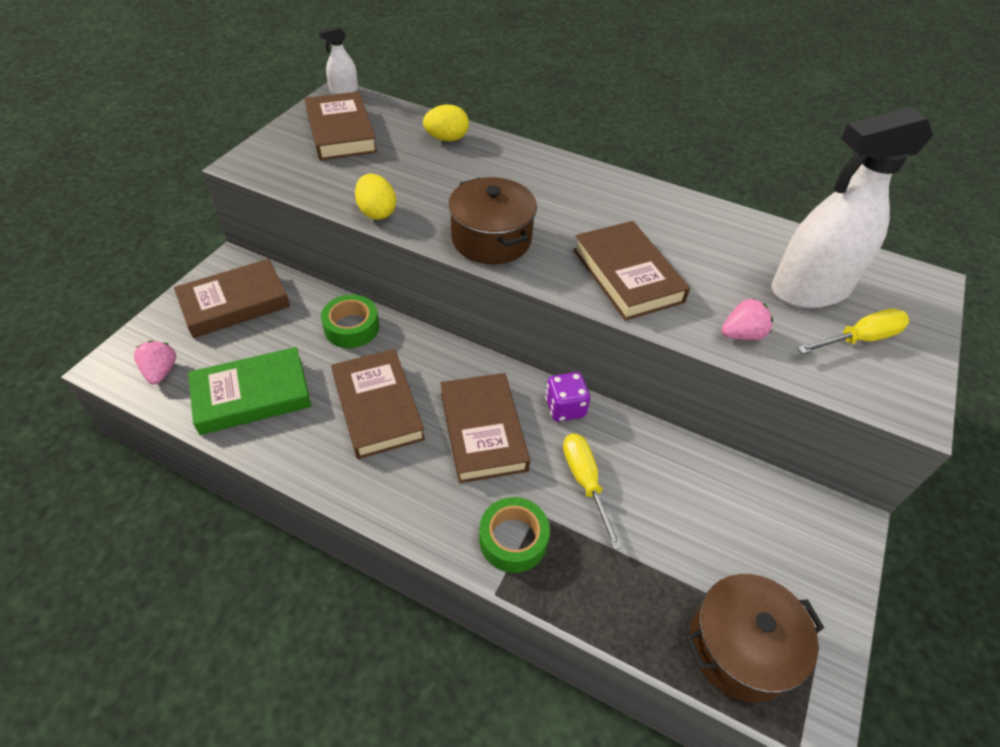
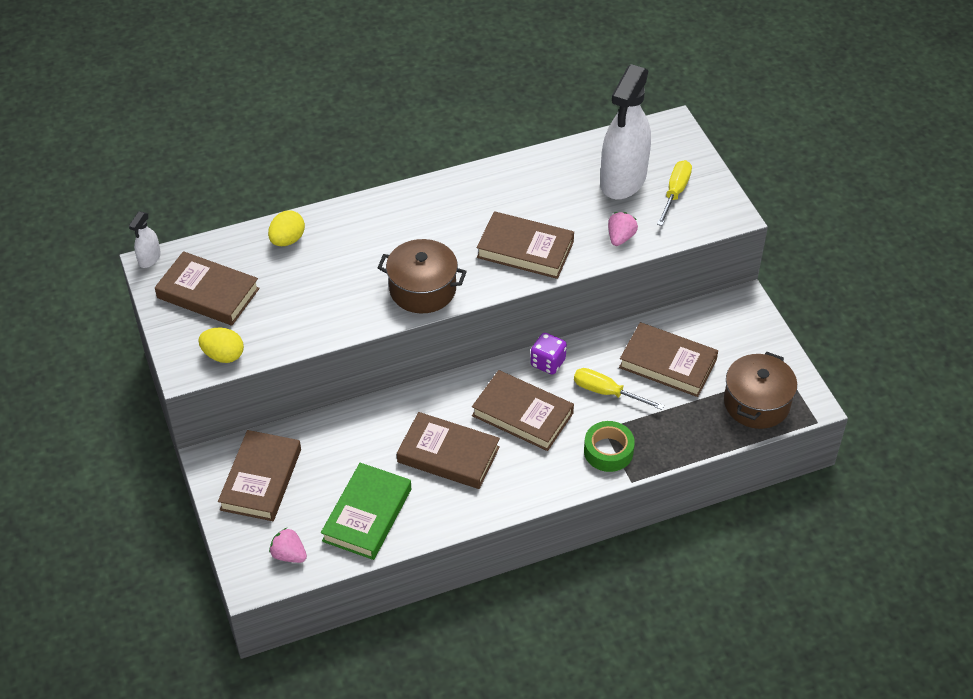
camera: 45 degrees left, 0 degrees up
green tape [321,295,379,348] -> none
yellow egg [355,174,396,220] -> yellow egg moved to [198,327,244,363]
none -> brown book [619,322,718,397]

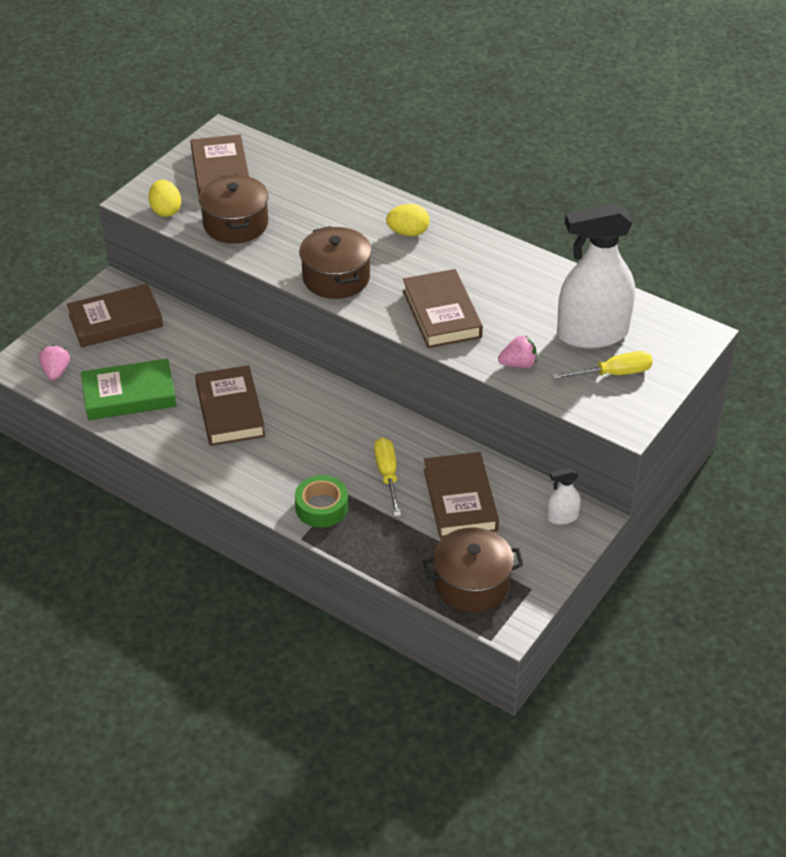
camera: 55 degrees right, 5 degrees down
white spray bottle [129,212,161,268] -> white spray bottle moved to [547,467,581,525]
yellow egg [268,210,305,246] -> yellow egg moved to [386,204,429,236]
brown book [472,370,574,451] -> none
purple dice [530,333,567,375] -> none
none -> brown pot [199,174,269,244]

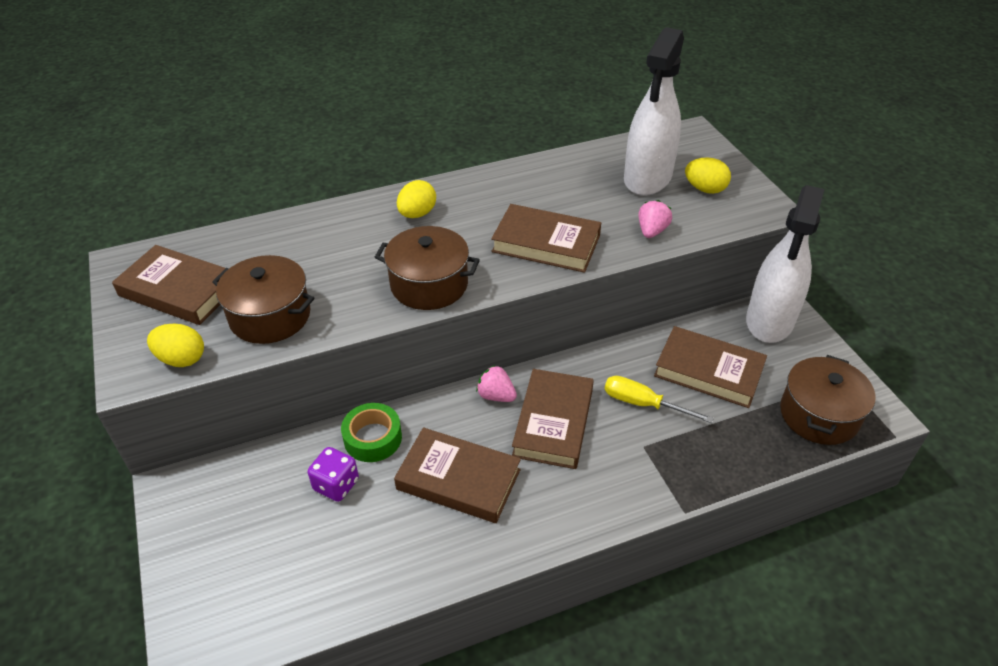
camera: 55 degrees left, 0 degrees up
pink strawberry [39,345,70,381] -> pink strawberry moved to [476,365,517,402]
brown book [67,284,163,347] -> brown book moved to [512,369,594,469]
green book [81,358,177,420] -> none
green tape [295,475,348,527] -> green tape moved to [341,403,402,462]
white spray bottle [547,467,581,525] -> white spray bottle [746,185,824,343], size x2.35
yellow screwdriver [552,351,653,380] -> yellow egg [685,157,731,194]
none -> purple dice [308,447,359,502]

